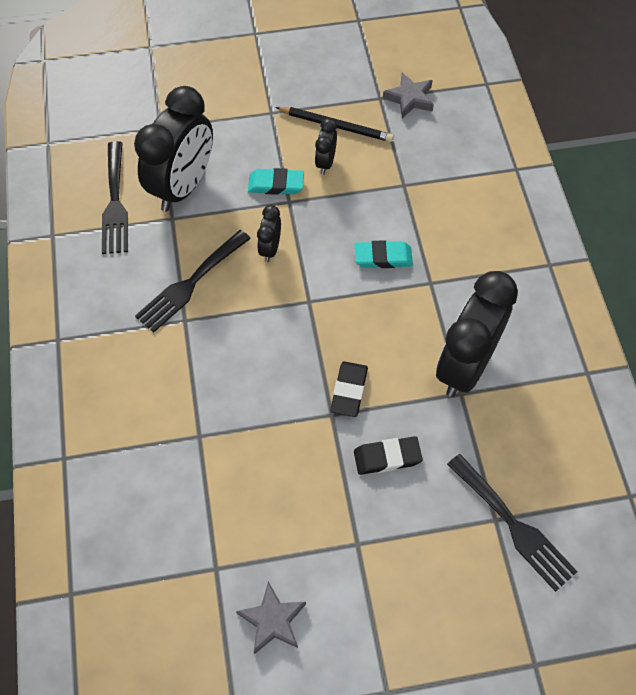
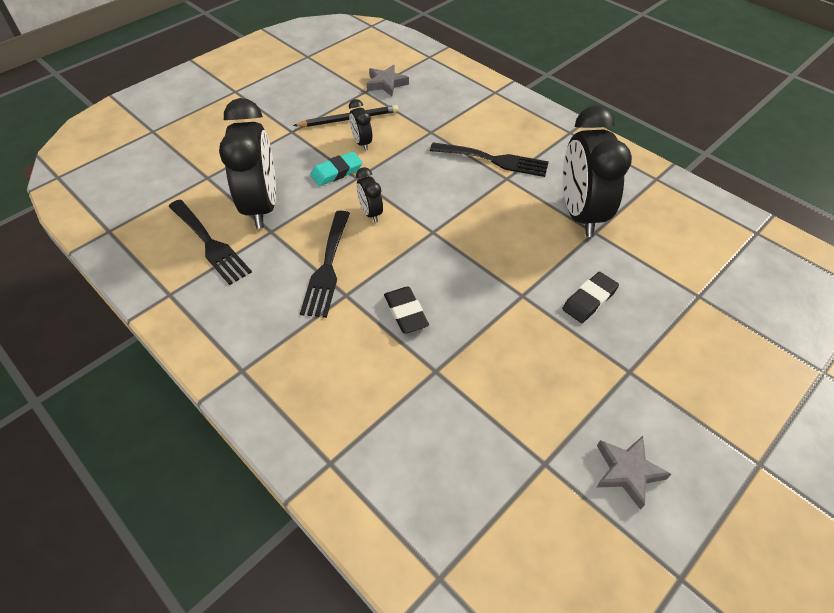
camera: 35 degrees left, 10 degrees down
black eraser [330,361,368,417] -> black eraser moved to [384,286,429,334]
turquoise eraser [354,240,413,268] -> none
black fork [447,454,578,592] -> black fork moved to [430,142,549,177]

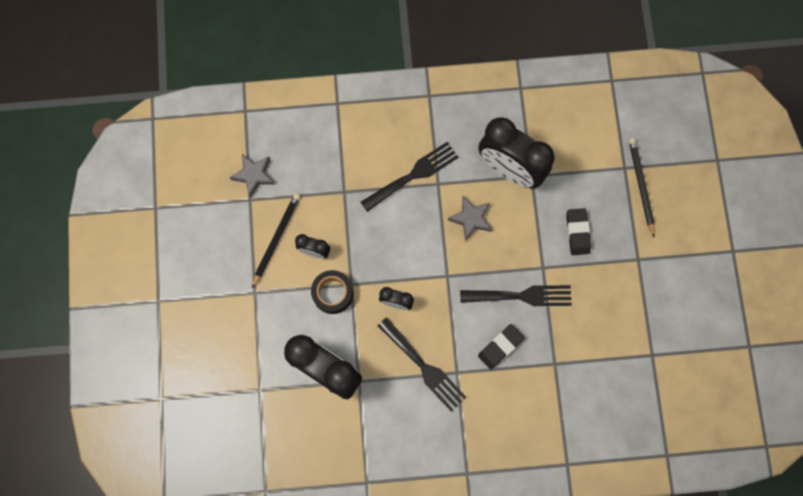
camera: 50 degrees left, 25 degrees up
black fork [169,200,252,285] -> black fork moved to [460,285,572,306]
turquoise eraser [310,152,363,186] -> black tape [311,270,353,314]
black eraser [384,286,429,334] -> black eraser turned 60 degrees counterclockwise [478,324,524,369]
grey star [596,436,671,510] -> grey star moved to [448,196,492,241]
none -> black pencil [629,138,655,237]

